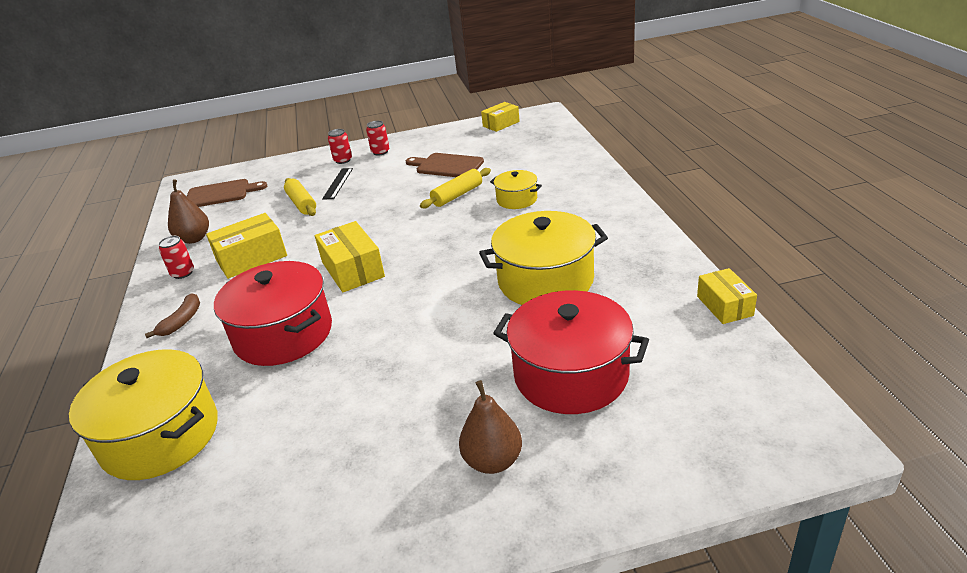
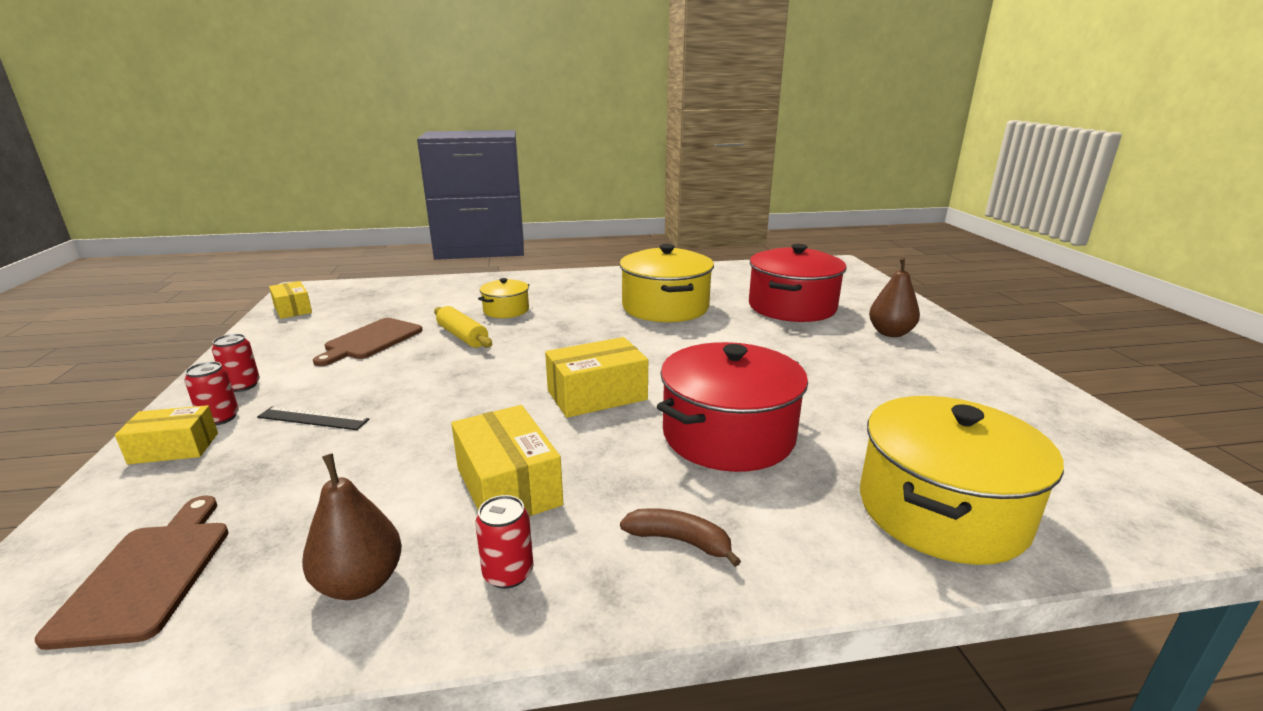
camera: 90 degrees left, 10 degrees down
yellow rolling pin [284,178,316,216] -> none
yellow box [697,268,757,324] -> yellow box moved to [115,405,218,464]

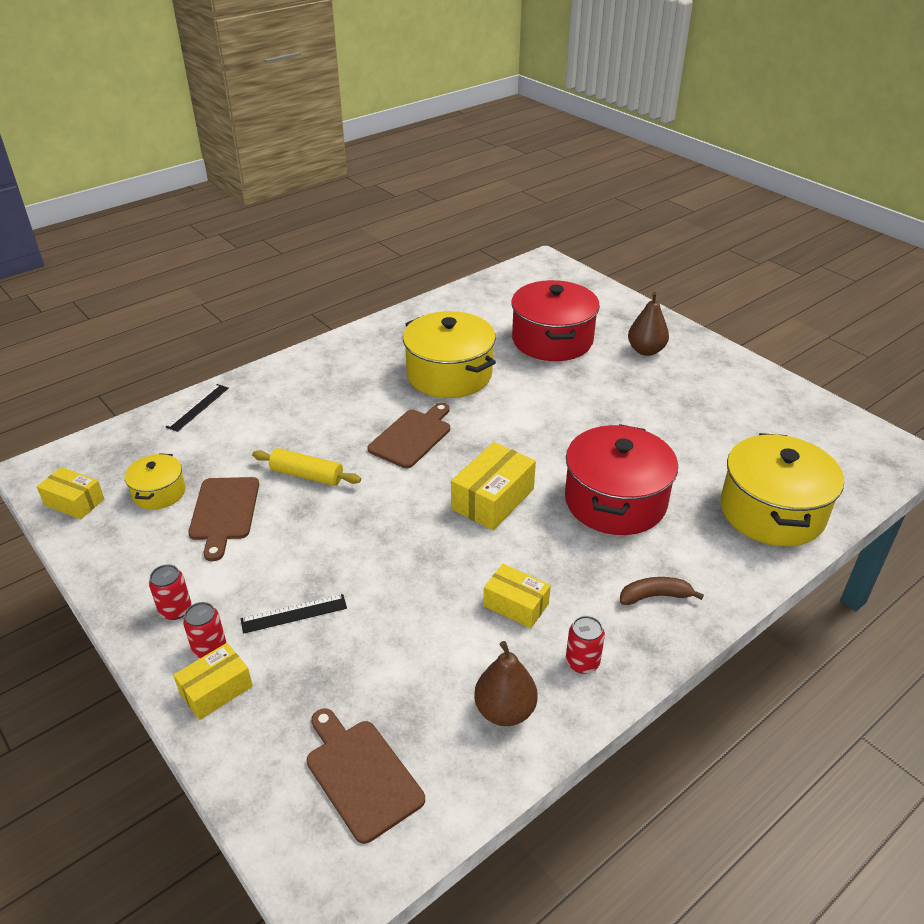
camera: 30 degrees left, 15 degrees up
yellow box [451,405,563,517] -> yellow box [483,564,551,628], size x0.65
yellow pot [478,278,530,318] -> yellow pot moved to [124,453,185,510]
none -> black ruler [166,384,229,432]
none -> brown cutting board [368,403,450,468]

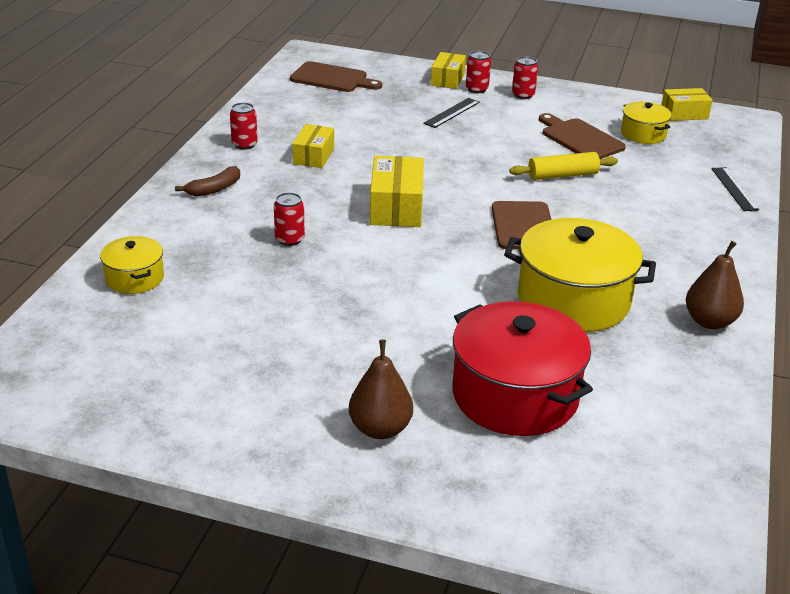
camera: 145 degrees right, 5 degrees down
brown pear [474,641,537,726] -> brown pear moved to [686,241,744,329]
yellow box [483,564,551,628] -> yellow box turned 75 degrees counterclockwise [292,124,334,168]
red pot [565,424,678,535] -> red can [274,192,305,246]
yellow pot [721,433,844,546] -> yellow pot [100,236,164,294], size x0.51

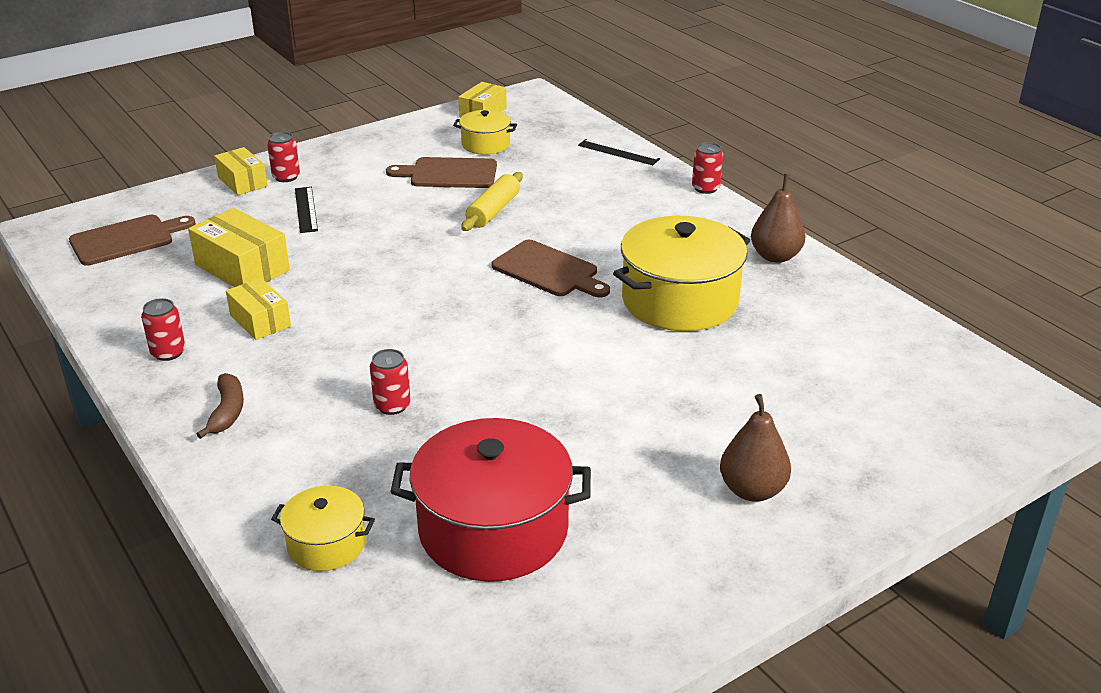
camera: 50 degrees left, 0 degrees up
yellow box [370,156,424,227] -> yellow box moved to [188,208,290,287]
red pot [453,301,593,436] -> red pot moved to [391,418,591,582]
red can [512,56,538,99] -> red can moved to [692,142,723,194]

